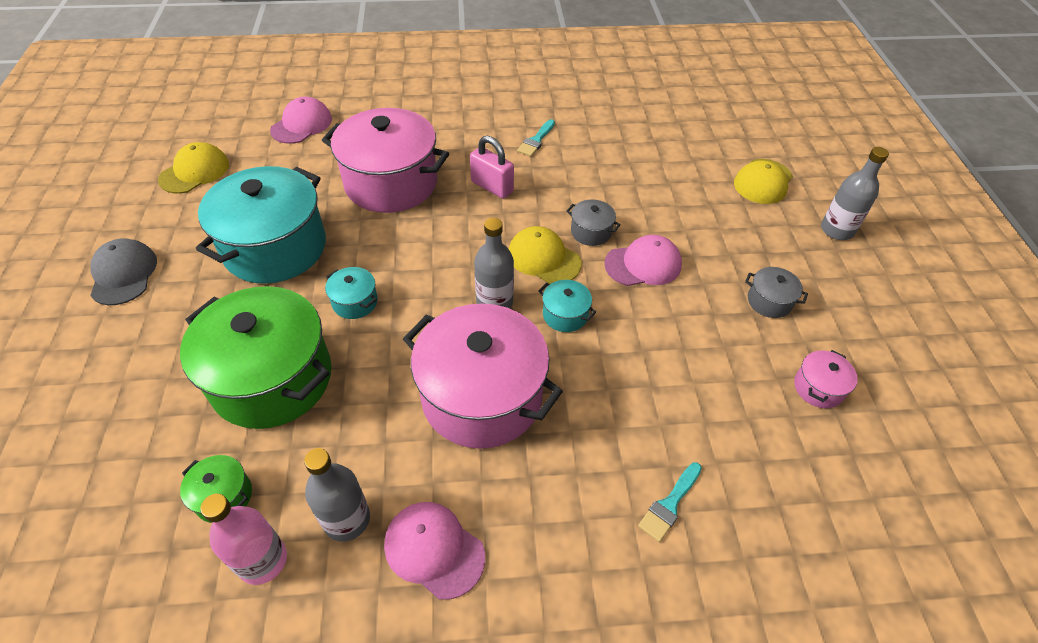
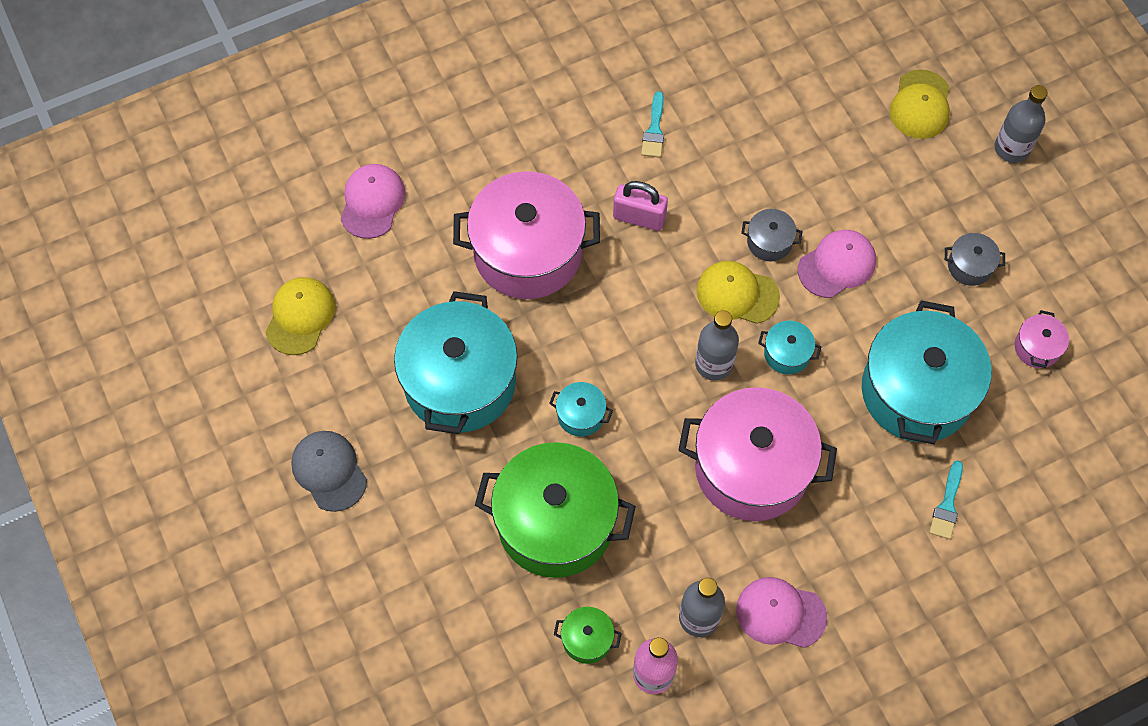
camera: 20 degrees left, 15 degrees up
none -> turquoise pot [862,300,991,444]

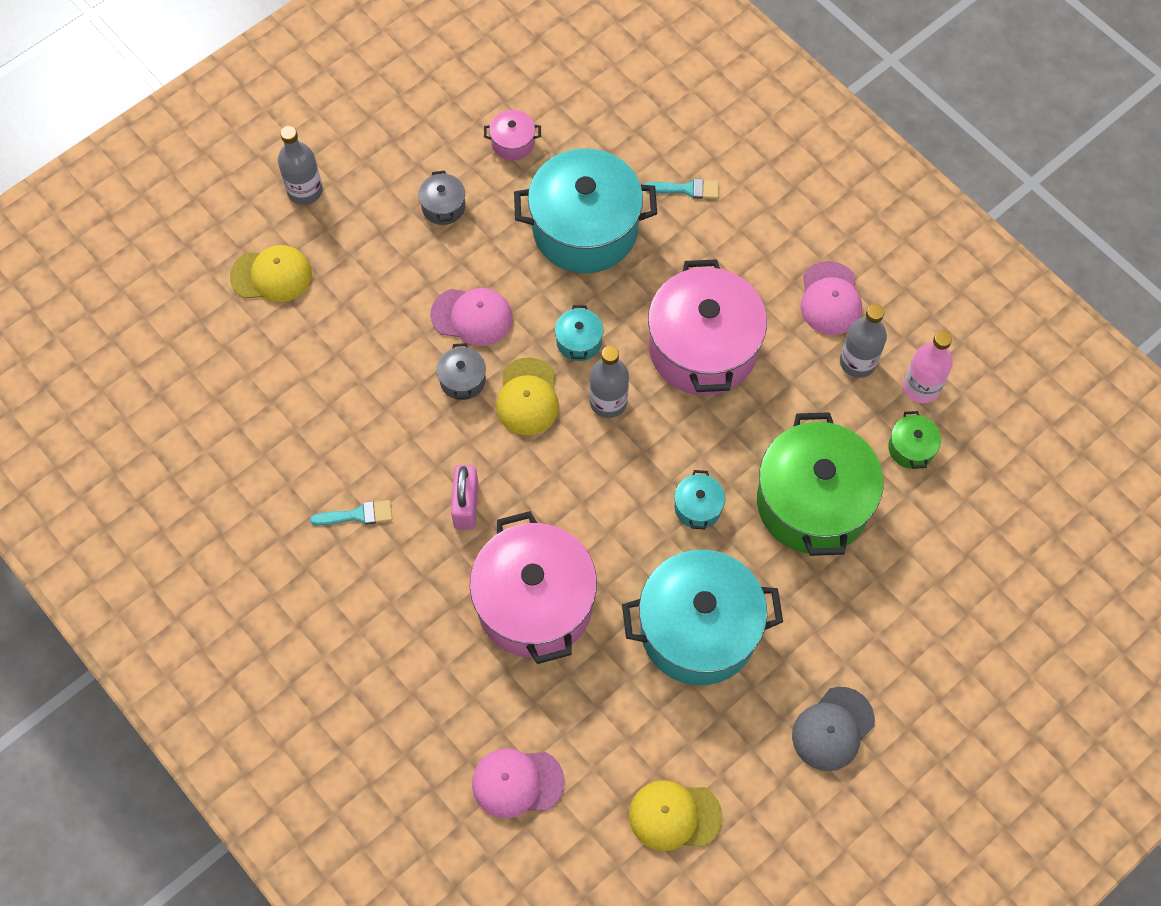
camera: 105 degrees left, 0 degrees up
pink cap [798,230,876,298] -> pink cap turned 150 degrees clockwise [430,288,513,346]

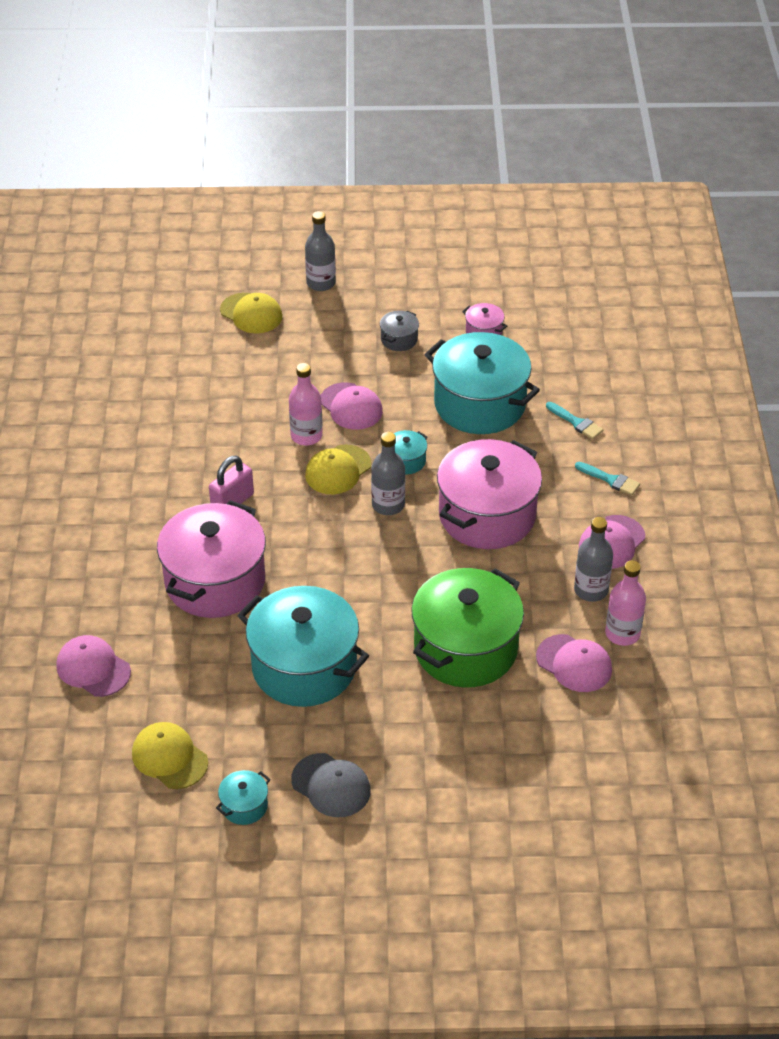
camera: 40 degrees right, 20 degrees down
turquoise brush [310,500,392,526] -> turquoise brush moved to [575,462,640,496]
grey pot [437,343,486,400] -> pink bottle [289,363,323,445]
turquoise pot [674,470,725,529] -> turquoise pot moved to [216,770,270,825]
grey cap [792,687,875,771] -> grey cap turned 135 degrees counterclockwise [291,753,371,817]
green pot [888,411,941,469] -> pink cap [536,634,612,692]

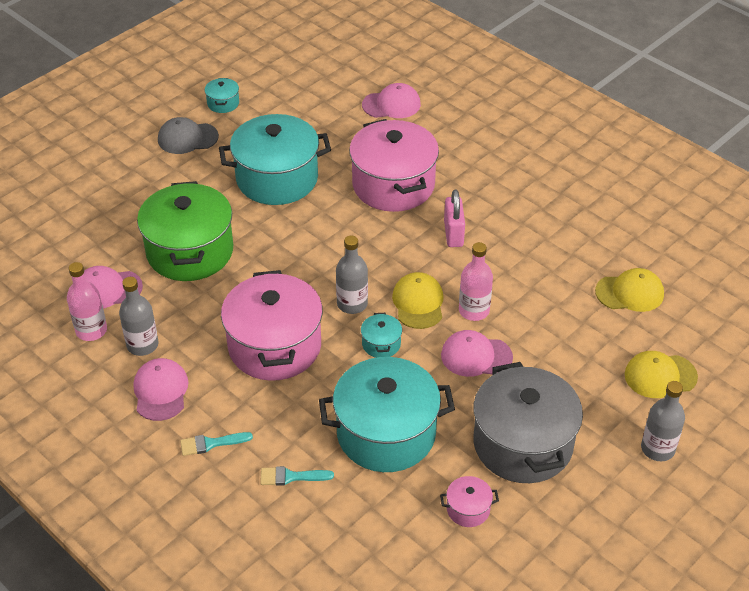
camera: 135 degrees right, 0 degrees up
yellow cap [132,722,208,789] -> yellow cap moved to [595,268,664,312]
grey pot [380,311,419,351] -> grey pot [473,362,583,483], size x2.39

